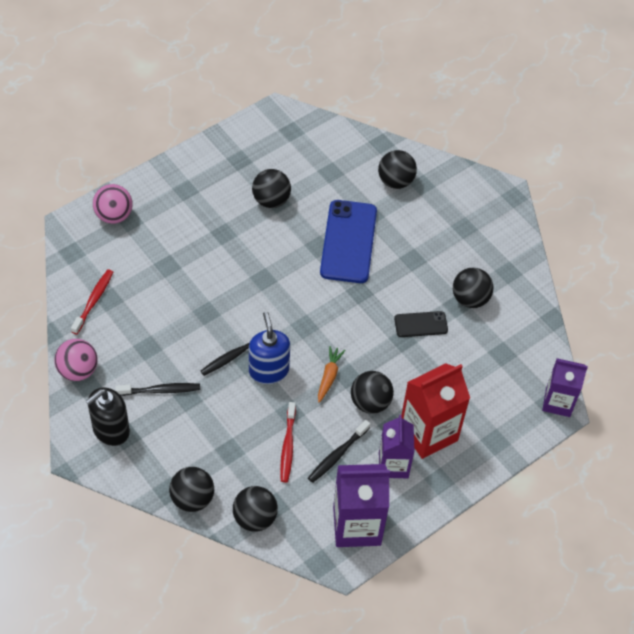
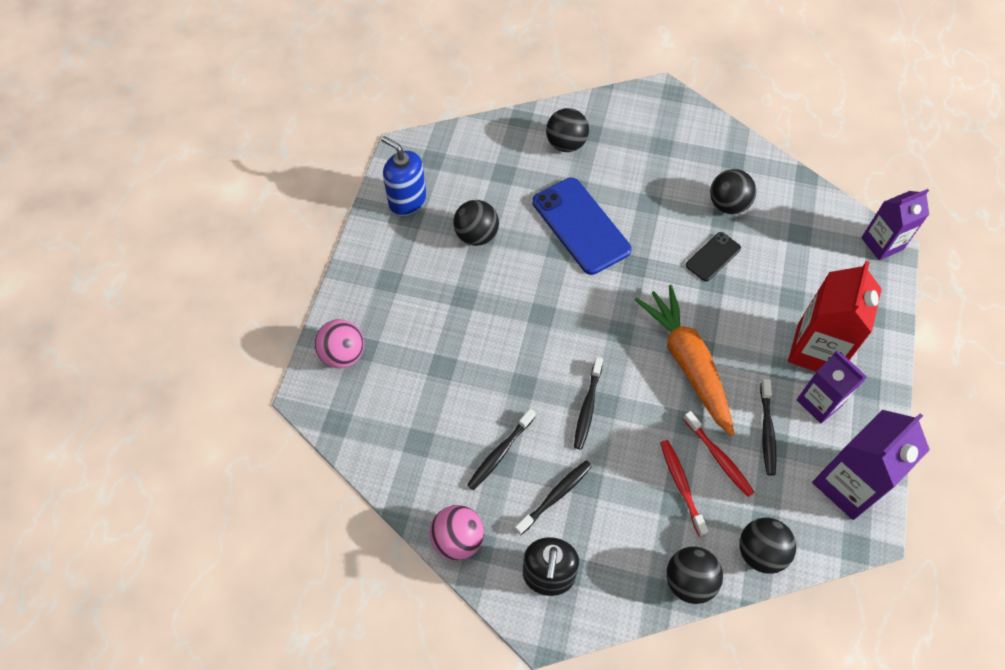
camera: 35 degrees left, 5 degrees up
red toothbrush [71,269,113,334] -> red toothbrush moved to [660,440,709,537]
blue soap dispenser [249,312,290,384] -> blue soap dispenser moved to [381,136,426,216]
orange carrot [318,346,345,403] -> orange carrot [635,285,734,436], size x2.23
black ball [351,371,394,414] -> none
none -> black toothbrush [467,409,536,490]

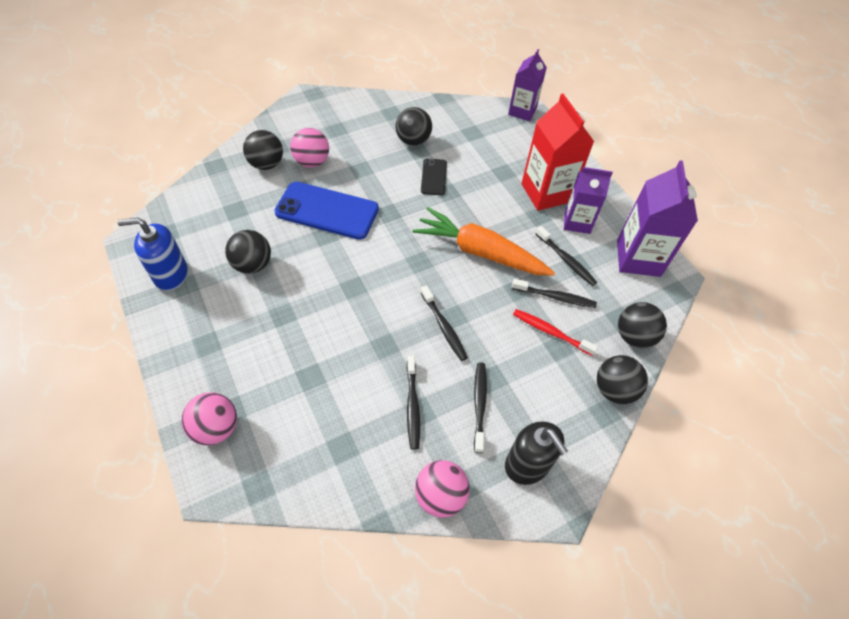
camera: 45 degrees left, 5 degrees down
red toothbrush [683,411,755,497] -> black toothbrush [512,279,597,308]
none -> pink ball [290,128,329,168]

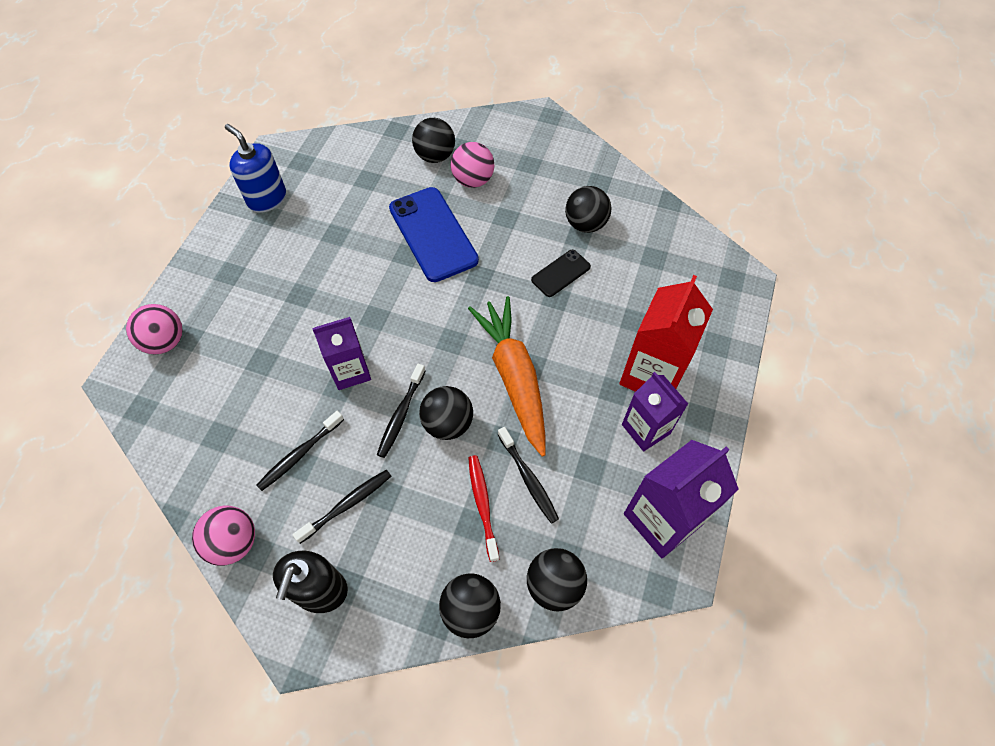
camera: 50 degrees right, 5 degrees up
black ball [225,230,271,274] -> black ball moved to [419,386,473,440]
purple carton [508,49,547,121] -> purple carton moved to [312,317,371,390]
black toothbrush [535,226,597,286] -> none

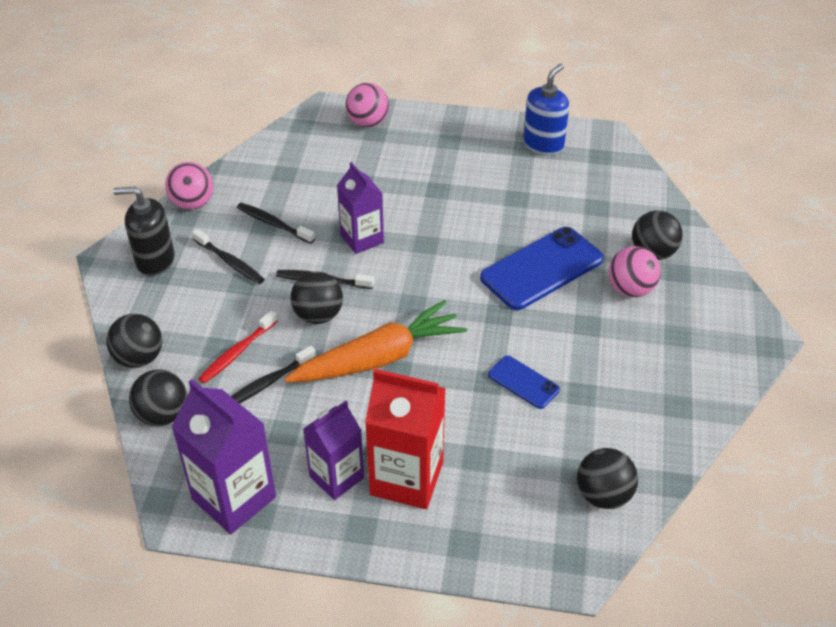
camera: 80 degrees right, 15 degrees down
red toothbrush [468,455,499,562] -> red toothbrush turned 150 degrees clockwise [198,310,278,384]
black phone [531,250,591,297] -> blue phone [488,356,560,409]
black ball [565,186,611,233] -> black ball moved to [577,448,638,509]

